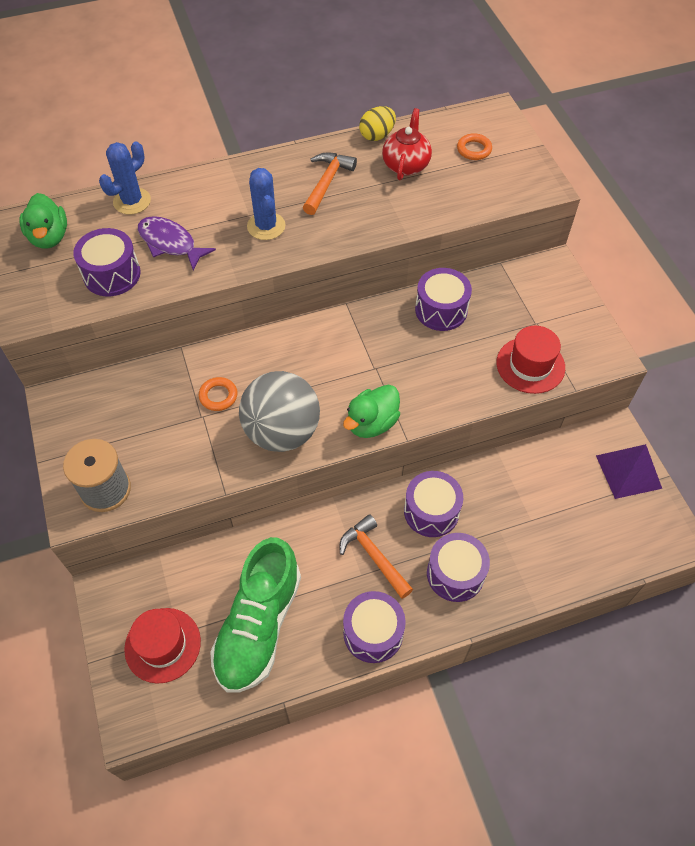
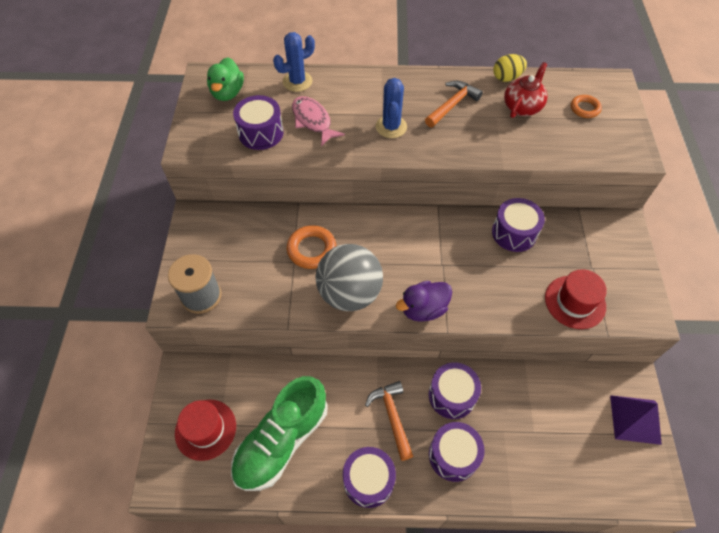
camera: 20 degrees right, 0 degrees up
purple fish [138,216,216,270] -> pink fish [292,96,345,146]
orange ring [199,377,238,411] -> orange ring [287,225,336,269], size x1.58
green duck [343,385,400,438] -> purple duck [396,281,452,322]

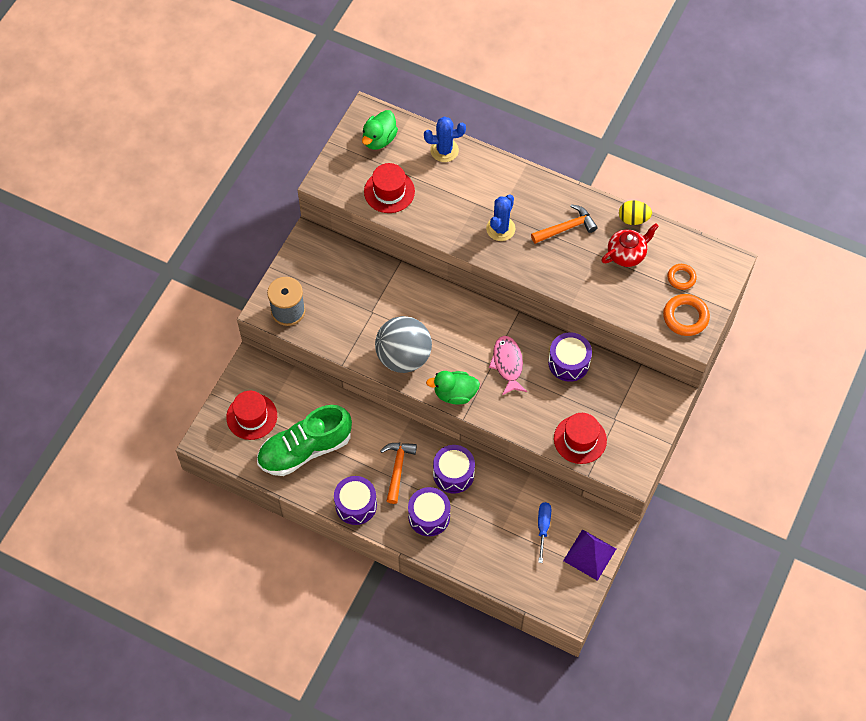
camera: 25 degrees right, 5 degrees up
purple drum [233,95,283,150] -> red hat [364,163,415,213]
orange ring [287,225,336,269] -> orange ring moved to [663,294,710,336]
pink fish [292,96,345,146] -> pink fish moved to [489,336,527,395]
purple duck [396,281,452,322] -> green duck [426,371,480,404]
none -> blue screwdriver [538,502,551,563]

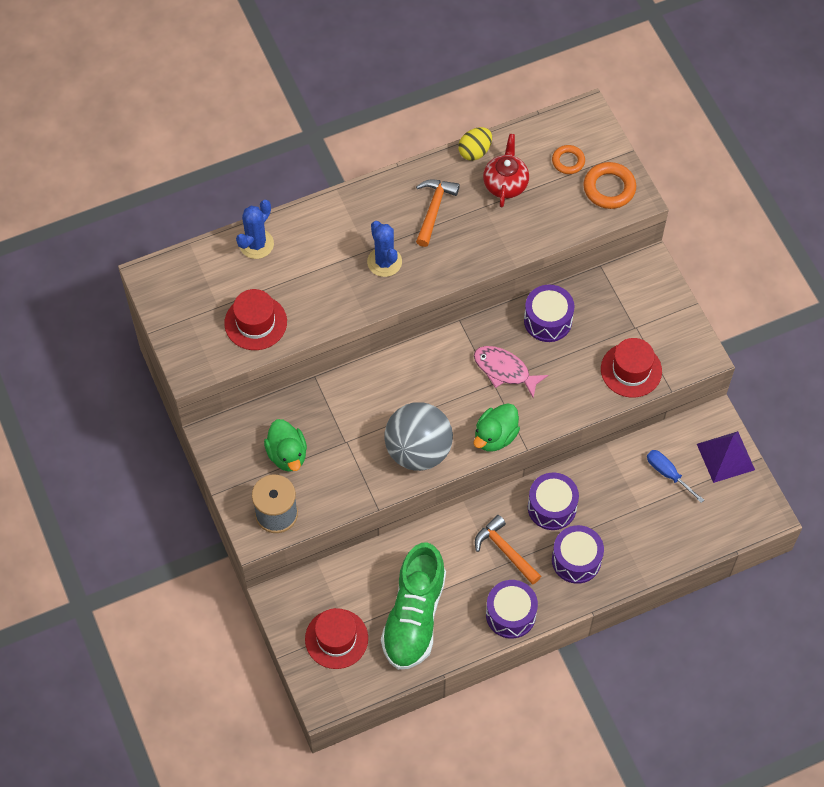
camera: 50 degrees left, 0 degrees up
green duck [362,110,398,150] -> green duck moved to [264,419,307,472]

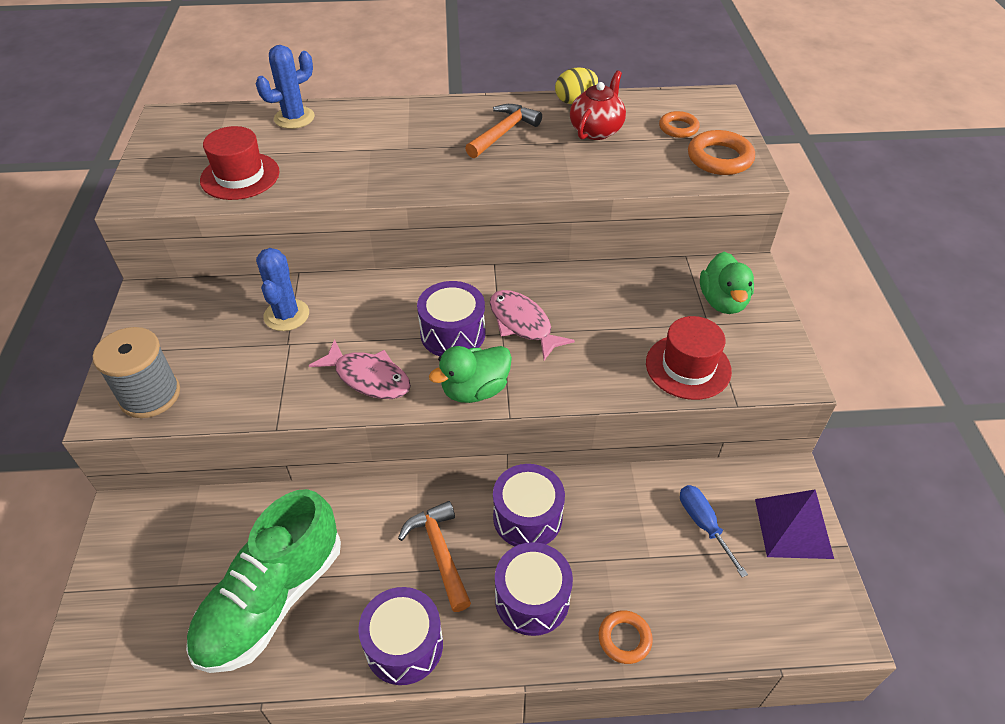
camera: 20 degrees right, 15 degrees down
green duck [264,419,307,472] -> green duck moved to [700,252,754,314]
red hat [305,608,368,669] -> none
blue cactus [367,221,402,277] -> blue cactus moved to [256,248,309,331]
grey ball [384,402,453,471] -> pink fish [309,339,411,399]
purple drum [524,284,574,342] -> purple drum moved to [417,281,485,356]
none -> orange ring [598,610,653,664]

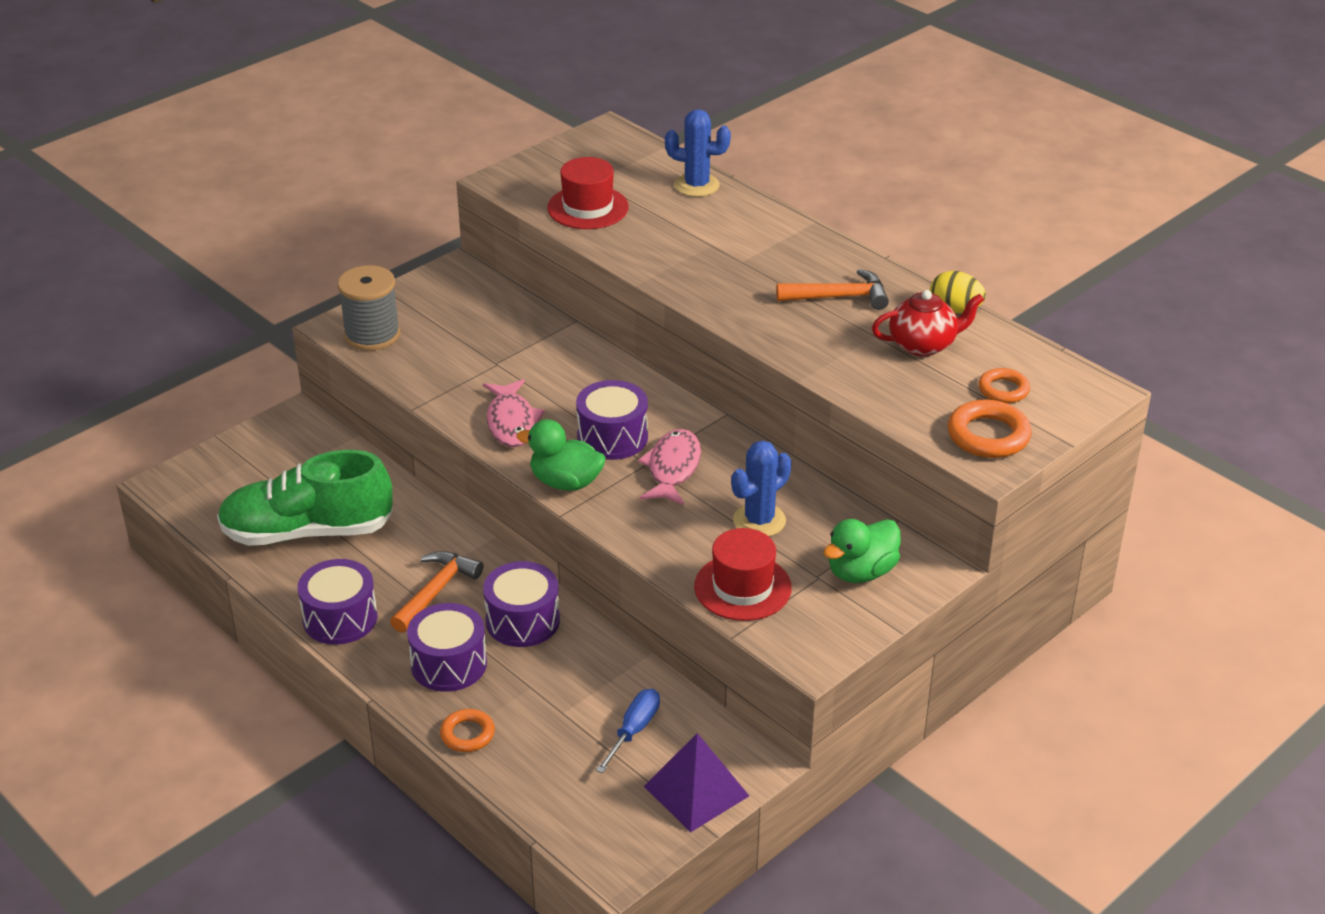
camera: 50 degrees right, 10 degrees down
blue cactus [256,248,309,331] -> blue cactus moved to [731,440,791,536]

